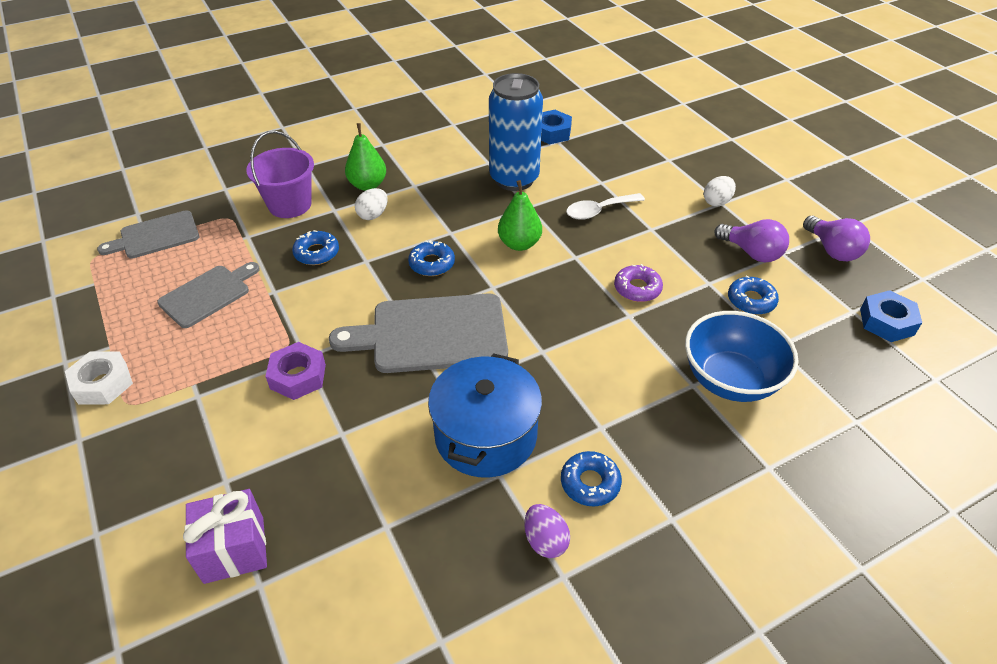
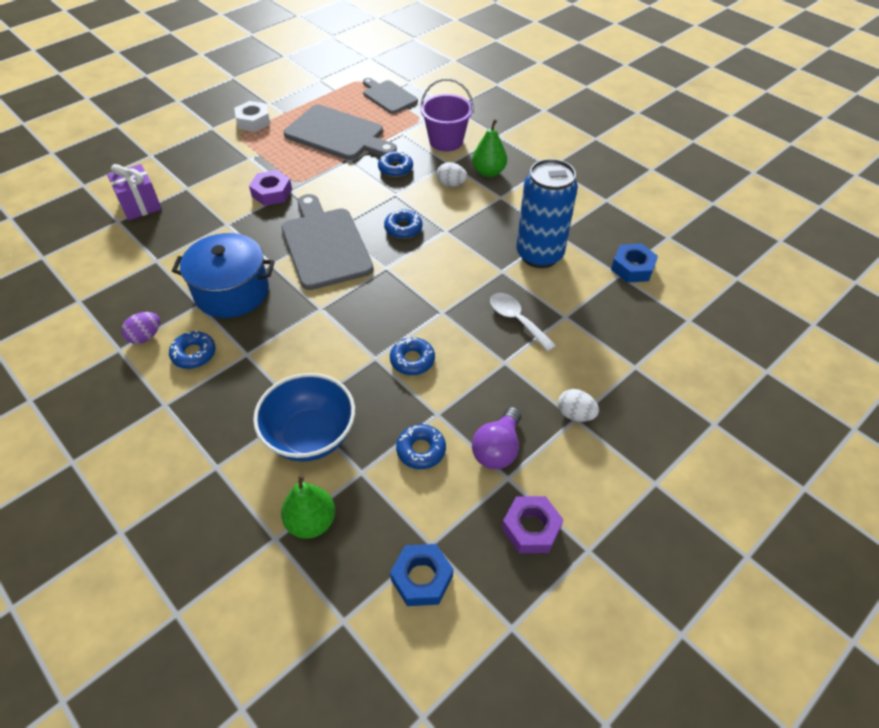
camera: 75 degrees right, 5 degrees up
grey cutting board [157,262,260,328] -> grey cutting board [284,105,397,160], size x1.63
green pear [498,180,542,251] -> green pear moved to [281,474,335,539]
purple donut [614,264,663,302] -> blue donut [390,337,435,375]
purple light bulb [803,216,870,261] -> purple nut [502,496,564,553]

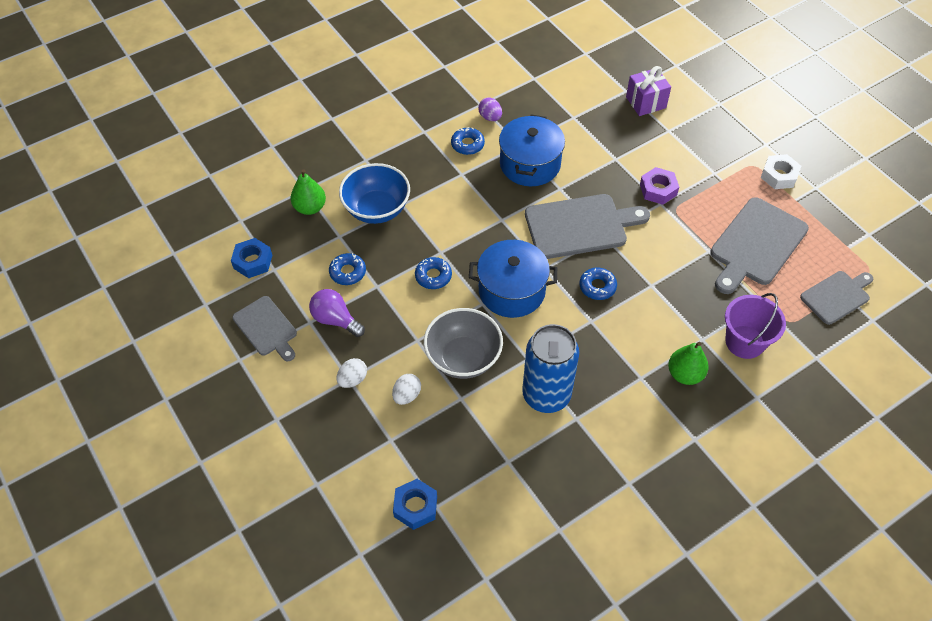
camera: 100 degrees right, 5 degrees up
blue donut [378,150,413,177] -> none
white egg [437,162,467,187] -> white egg moved to [392,374,421,405]
white spoon [490,293,556,352] -> grey bowl [424,308,503,379]
purple nut [502,496,564,553] -> grey cutting board [233,296,297,361]
blue nut [611,244,658,283] -> blue nut moved to [393,479,437,530]
none -> blue pot [469,240,557,318]

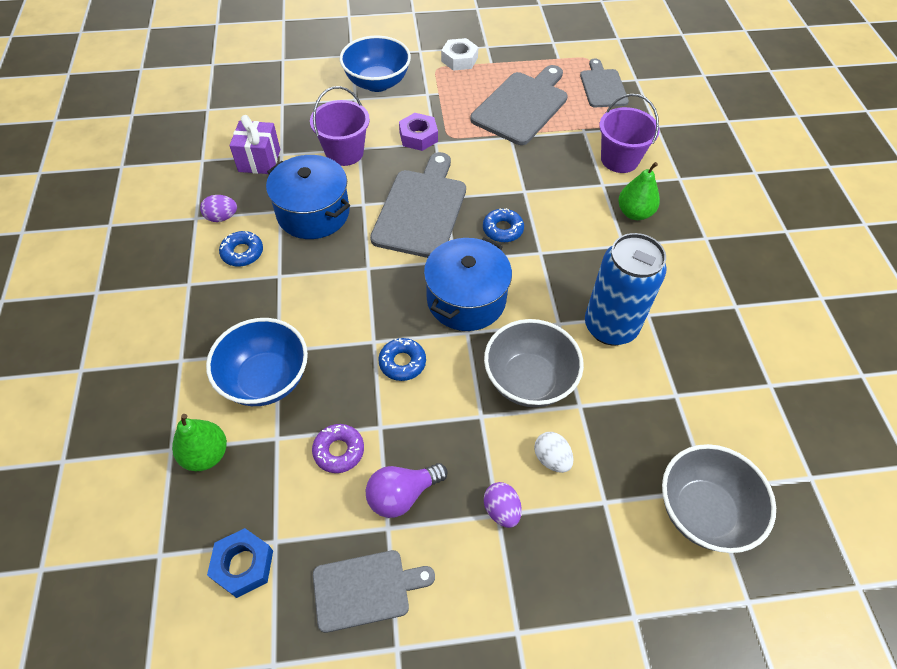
camera: 65 degrees left, 0 degrees up
blue donut [329,253,366,285] -> purple donut [312,424,364,473]
white egg [337,358,367,388] -> purple egg [484,482,522,528]
blue nut [393,479,437,530] -> grey bowl [662,444,776,553]
purple gift [626,66,671,116] -> purple gift moved to [230,115,280,174]
grey cutting board [710,197,809,294] -> grey cutting board turned 120 degrees counterclockwise [470,65,568,145]
none -> purple bucket [310,86,370,166]
none -> blue bowl [340,36,411,92]

